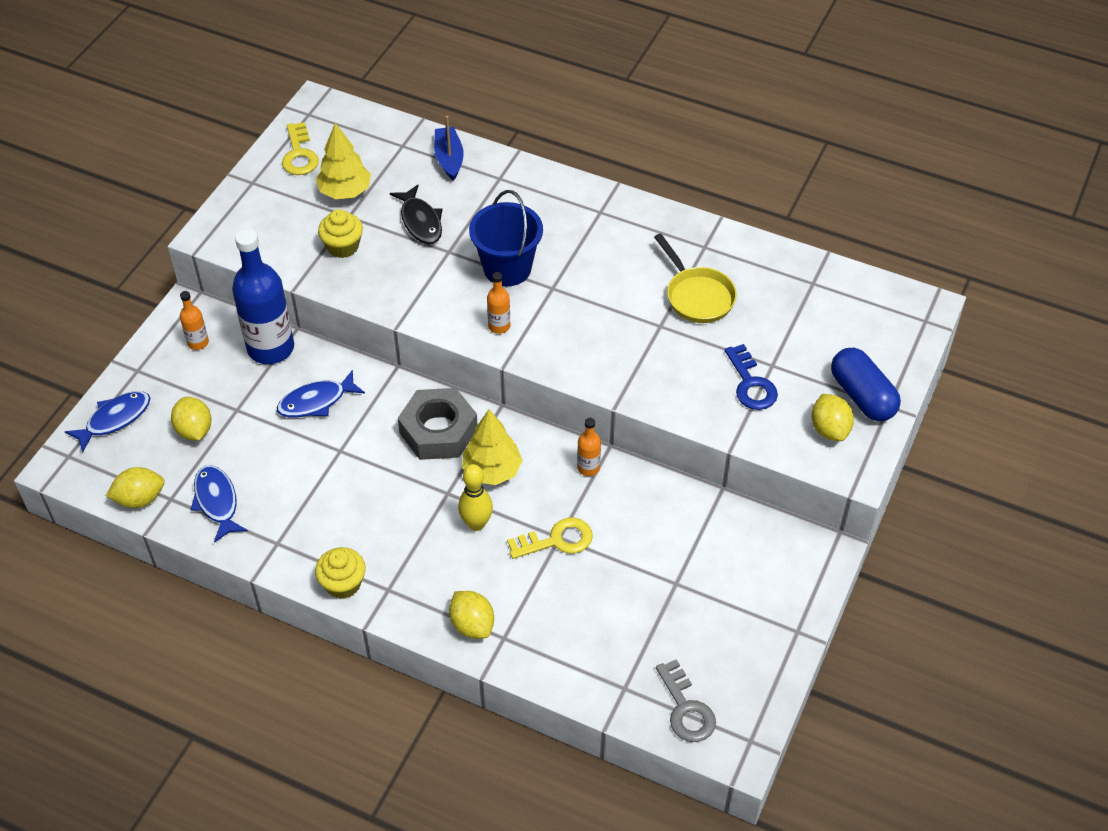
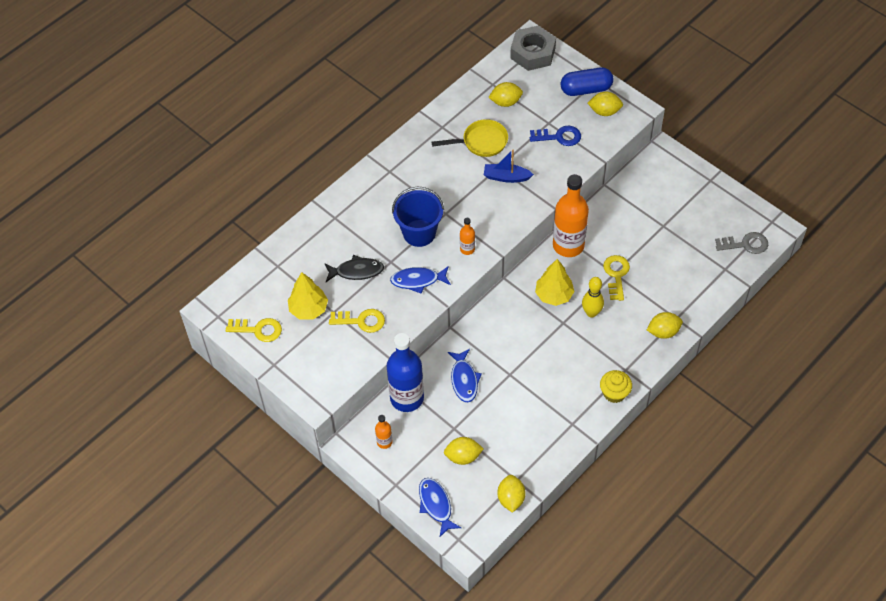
camera: 70 degrees left, 5 degrees up
blue fish [191,465,248,543] -> blue fish moved to [390,266,451,294]
yellow cupcake [318,209,363,258] -> yellow key [329,309,385,333]
grey nut [398,388,478,460] -> grey nut moved to [510,25,556,71]
blue boat [434,116,464,181] -> blue boat moved to [484,150,534,183]
orange bottle [577,418,601,476] -> orange bottle [553,174,589,257], size x2.21
none -> yellow lemon [488,82,523,107]

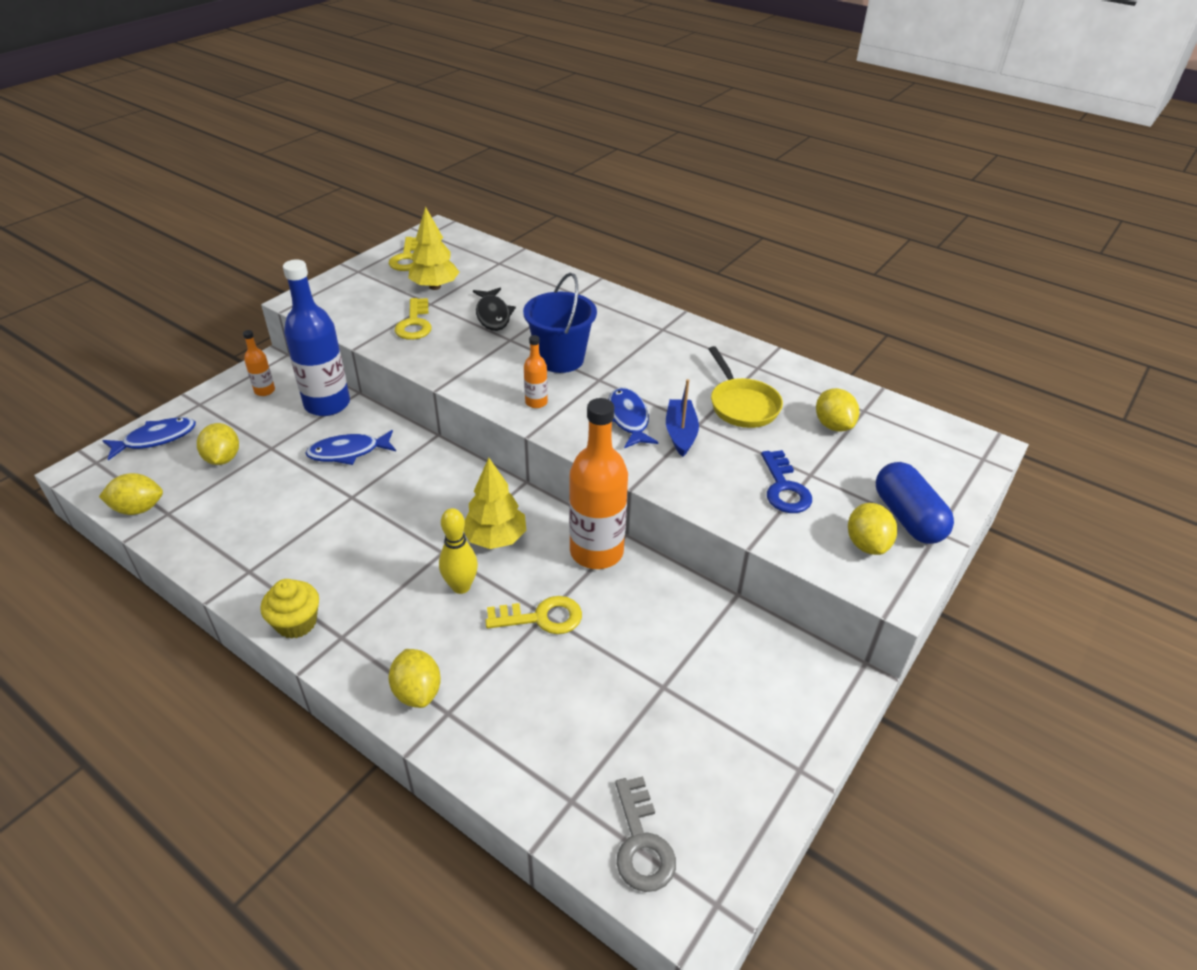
camera: 80 degrees right, 15 degrees down
blue fish [390,266,451,294] -> blue fish moved to [608,388,659,448]
grey nut [510,25,556,71] -> none

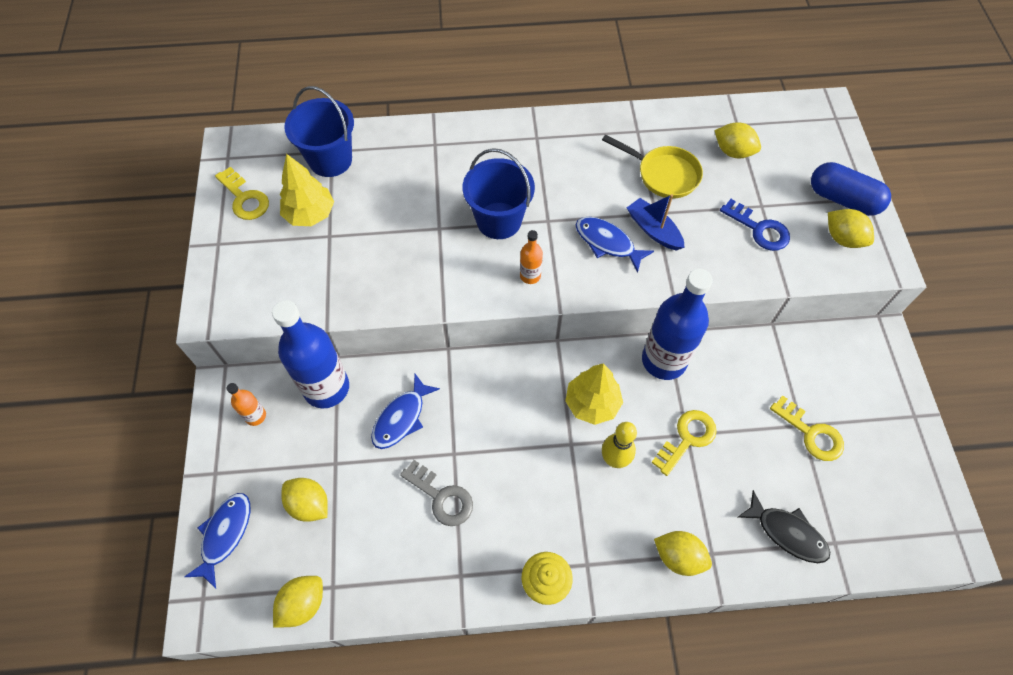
camera: 40 degrees left, 20 degrees up
yellow key [395,298,432,340] -> yellow key moved to [770,395,844,461]
black fish [473,288,516,331] -> black fish moved to [738,490,830,563]
orange bottle [569,398,628,569] -> blue bottle [642,268,713,380]
grey key [615,776,676,892] -> grey key moved to [400,460,473,526]
none -> blue bucket [284,86,354,177]

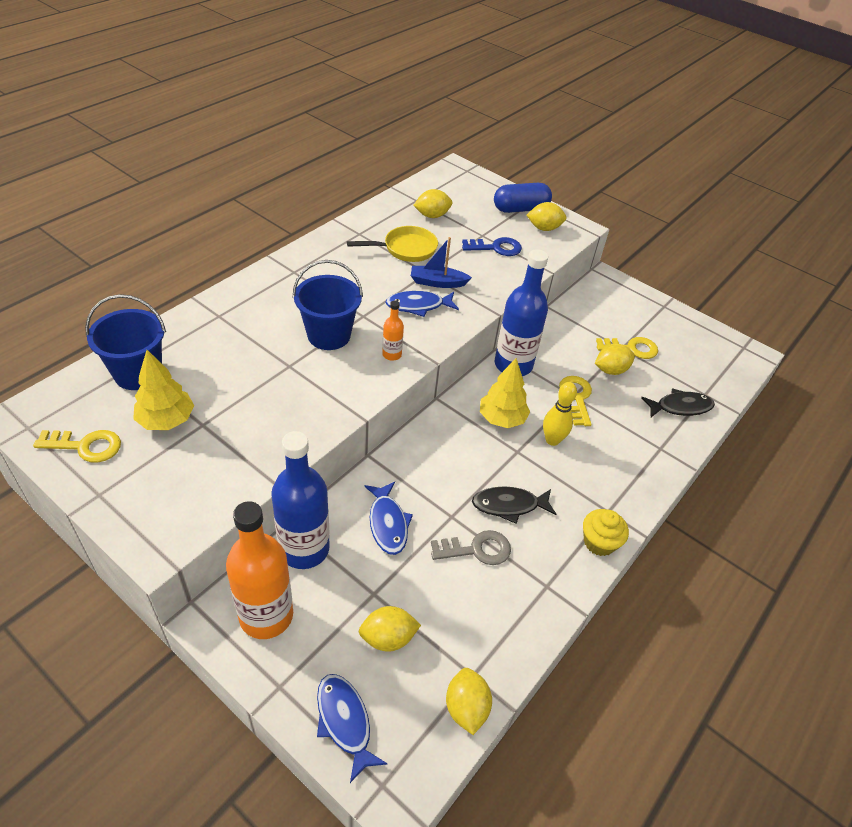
camera: 50 degrees left, 15 degrees down
orange bottle [227,383,266,426] -> orange bottle [226,501,293,639], size x2.21
yellow lemon [654,531,712,576] -> yellow lemon moved to [595,344,635,375]
none -> black fish [472,486,557,524]

